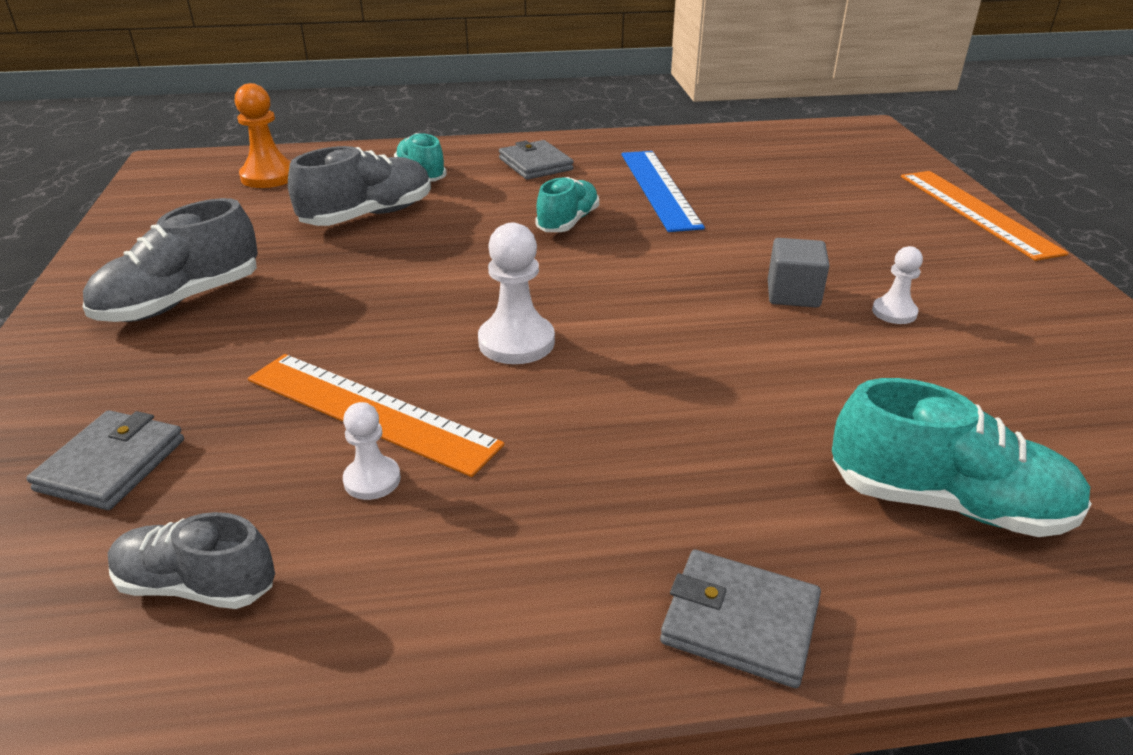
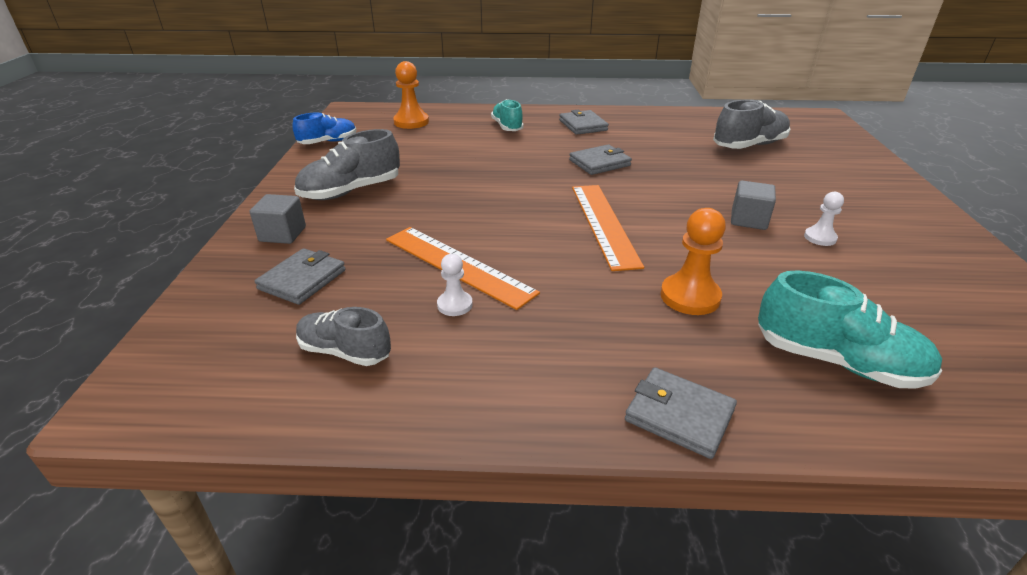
camera: 10 degrees right, 0 degrees up
grey shoe [288,146,431,226] -> grey shoe moved to [713,100,790,149]
white pawn [478,223,555,364] -> none
turquoise shoe [535,177,599,232] -> grey wallet [569,145,632,175]
blue ruler [621,151,705,232] -> none
orange ruler [901,171,1069,261] -> orange ruler moved to [572,185,644,271]
none -> grey cube [250,194,306,244]
none -> blue shoe [293,113,356,144]
none -> orange pawn [660,208,726,315]

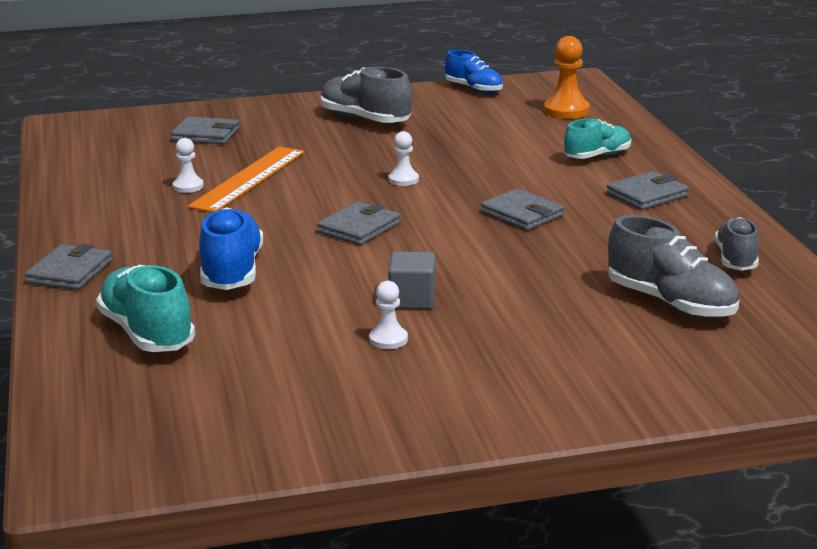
camera: 75 degrees right, 10 degrees down
grey cube [250,194,306,244] -> none
grey shoe [296,307,391,366] -> grey shoe moved to [715,217,759,271]
orange ruler [572,185,644,271] -> grey wallet [317,202,400,245]
orange pawn [660,208,726,315] -> blue shoe [199,207,263,290]
turquoise shoe [758,270,942,388] -> turquoise shoe turned 135 degrees clockwise [96,265,195,352]
none -> white pawn [389,131,419,186]

